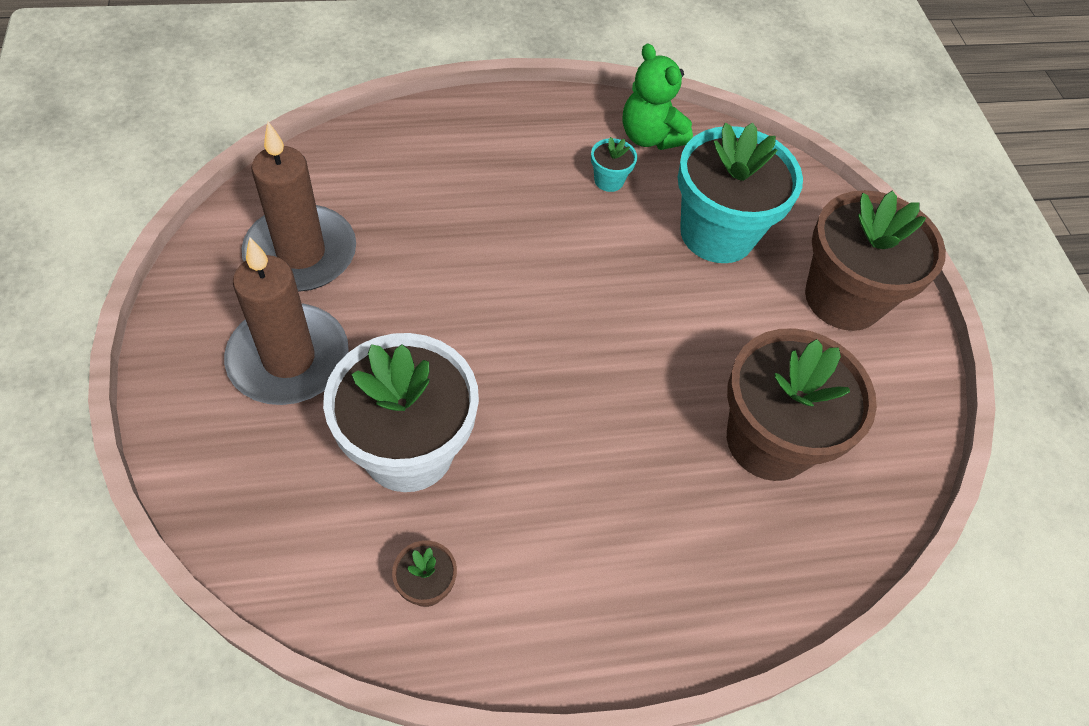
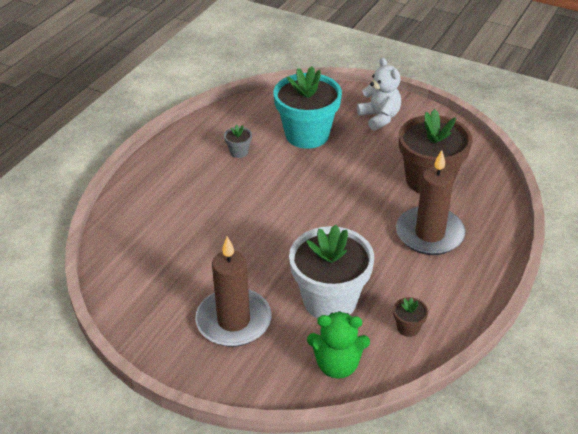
camera: 45 degrees left, 15 degrees down
brown candle [242,122,356,292] -> brown candle moved to [396,150,466,255]
turquoise flower pot [591,137,637,192] -> grey flower pot [224,124,252,158]
green teddy bear [622,43,693,150] -> green teddy bear moved to [307,311,370,379]
brown flower pot [805,190,946,331] -> white teddy bear [357,58,401,130]

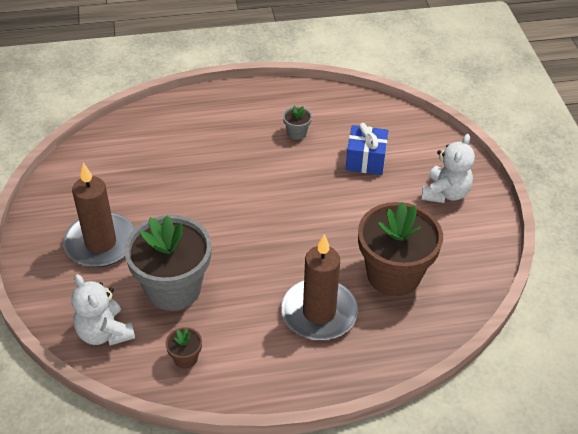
camera: 50 degrees right, 5 degrees up
turquoise flower pot [273,66,342,149] -> blue gift [346,123,388,175]
white flower pot [289,225,374,318] -> grey flower pot [124,215,212,311]
green teddy bear [307,311,370,379] -> white teddy bear [72,274,135,346]

